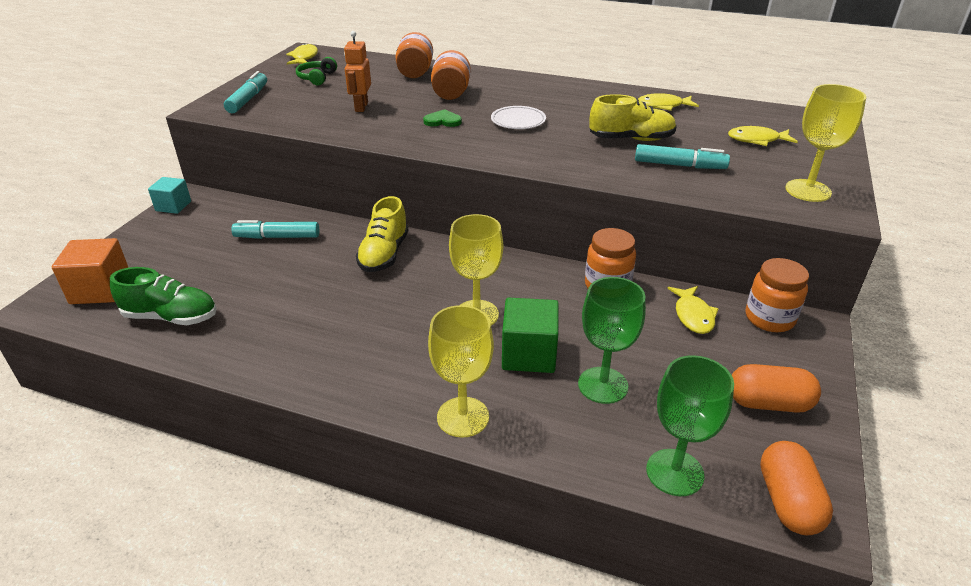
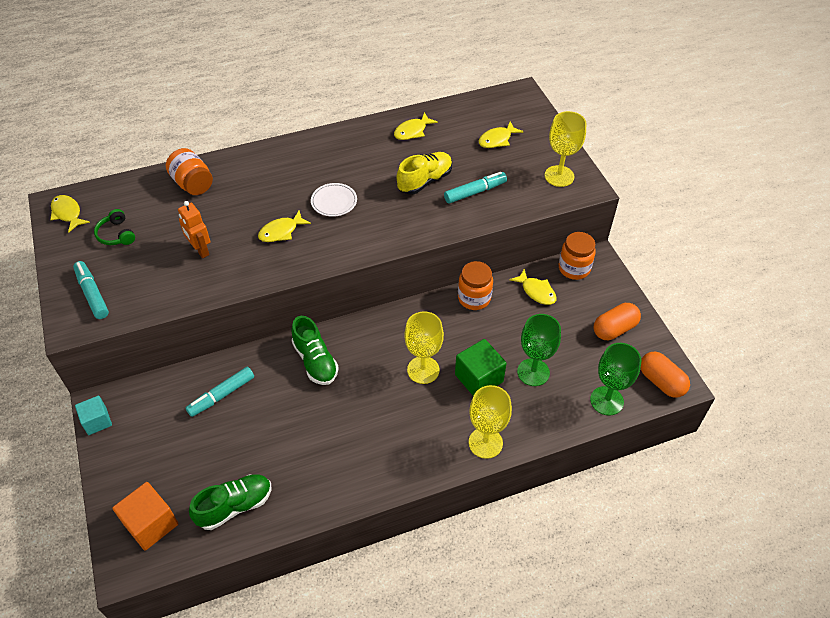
camera: 40 degrees left, 15 degrees up
yellow shoe [356,196,409,272] -> green shoe [291,316,339,385]
green heart [423,109,462,127] -> yellow fish [258,211,311,242]
orange jar [431,50,471,100] -> none

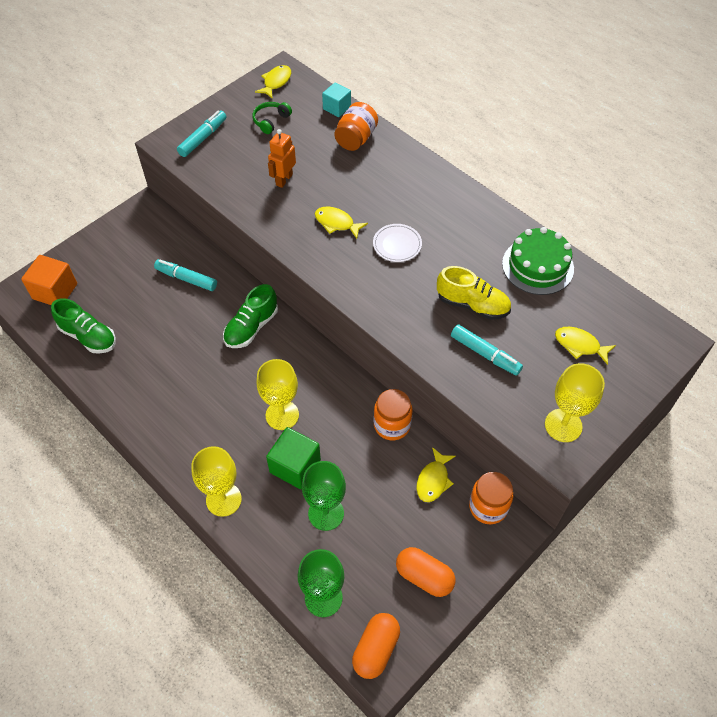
camera: 65 degrees right, 5 degrees up
turquoise cube [75,395,112,435] -> turquoise cube moved to [322,83,351,117]
yellow fish [394,112,438,140] -> green cake [502,227,574,295]

